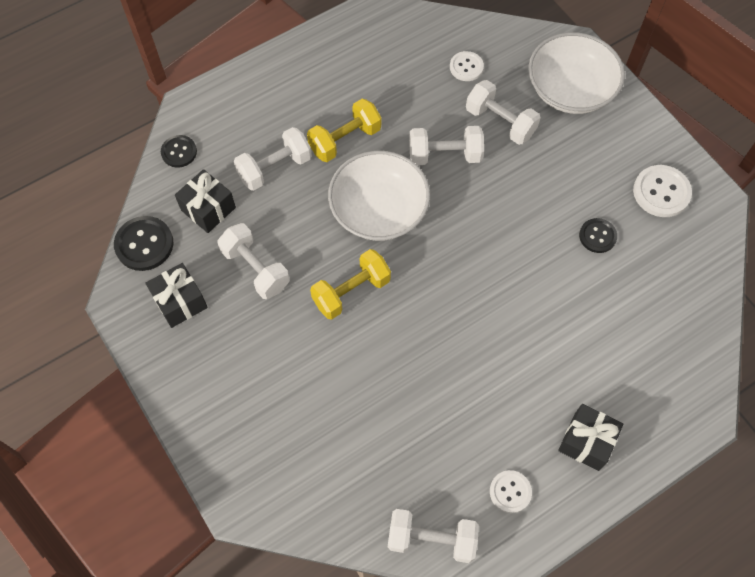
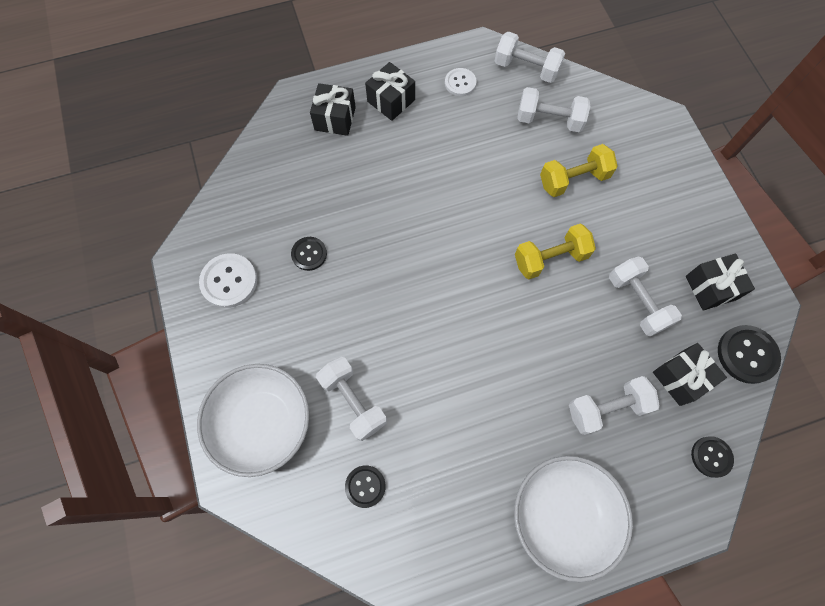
camera: 165 degrees left, 5 degrees up
yellow dumbbell [307,99,381,162] -> yellow dumbbell moved to [540,144,618,197]
white bowl [328,151,430,241] -> white bowl moved to [514,456,633,582]
white dumbbell [409,126,484,165] -> white dumbbell moved to [517,87,590,132]
white button [450,51,484,81] -> black button [345,465,386,508]
none -> black gift [310,83,356,136]

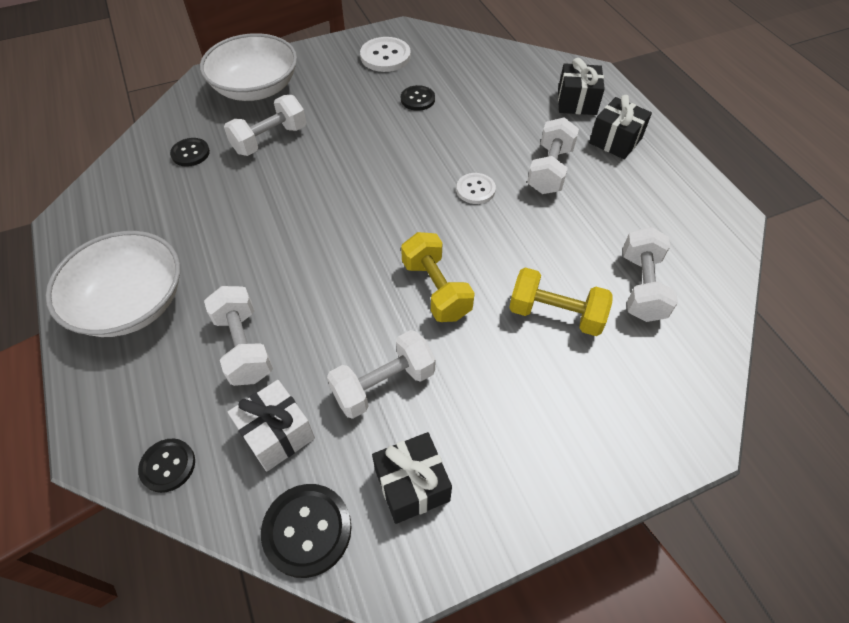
camera: 85 degrees right, 15 degrees down
white button [445,68,477,96] -> white button moved to [456,173,496,204]
white dumbbell [495,31,565,83] -> white dumbbell moved to [527,117,579,194]
yellow dumbbell [540,144,618,197] -> yellow dumbbell turned 45 degrees counterclockwise [509,267,613,336]
black gift [653,343,727,406] -> white gift [228,380,315,472]

